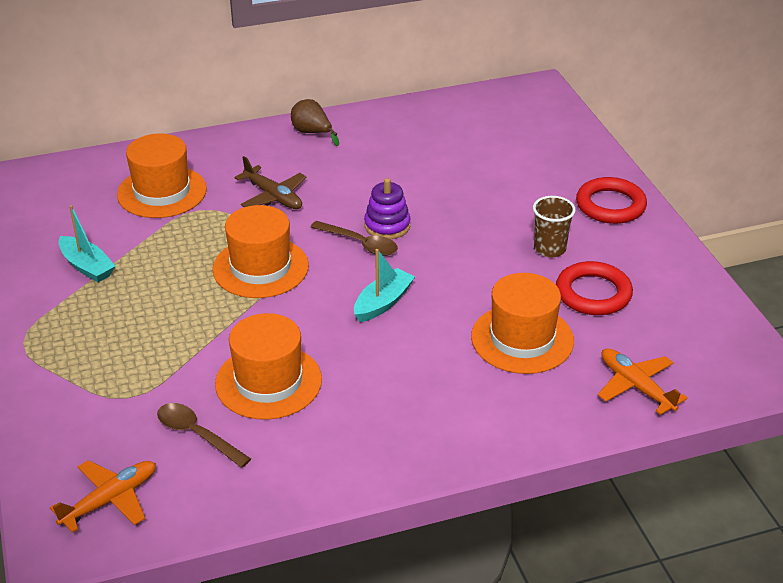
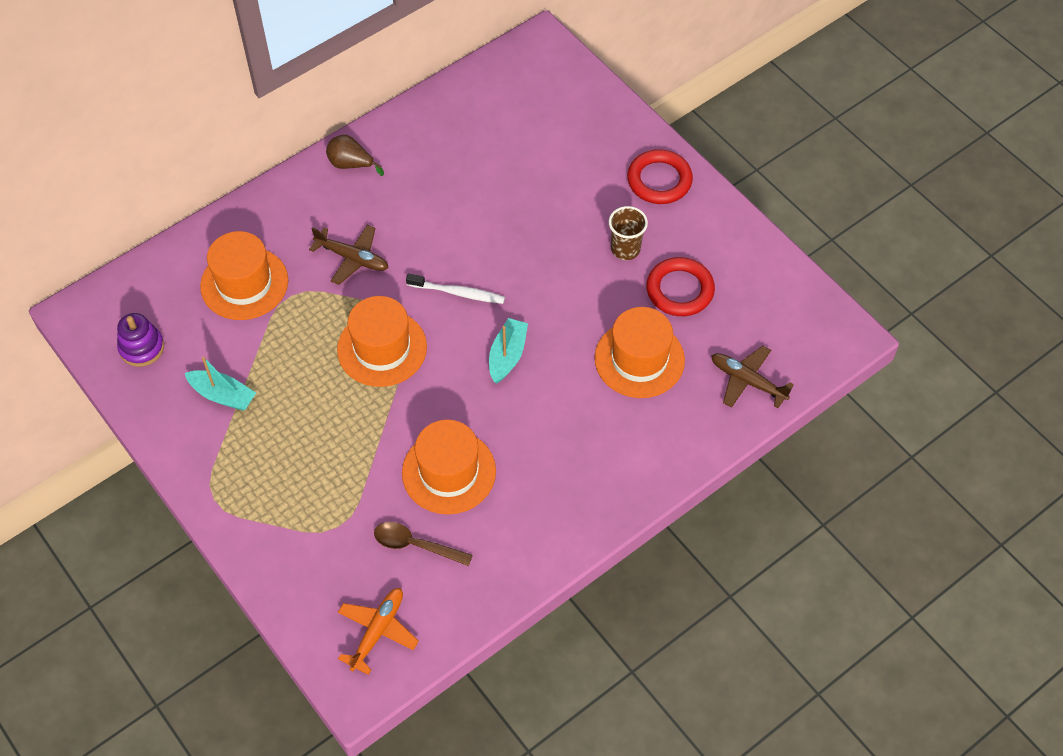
camera: 20 degrees left, 20 degrees up
brown spoon [311,221,398,256] -> white toothbrush [406,274,505,304]
purple stacking toy [364,178,411,239] -> purple stacking toy moved to [117,313,164,367]
orange plane [598,348,688,415] -> brown plane [711,346,794,408]

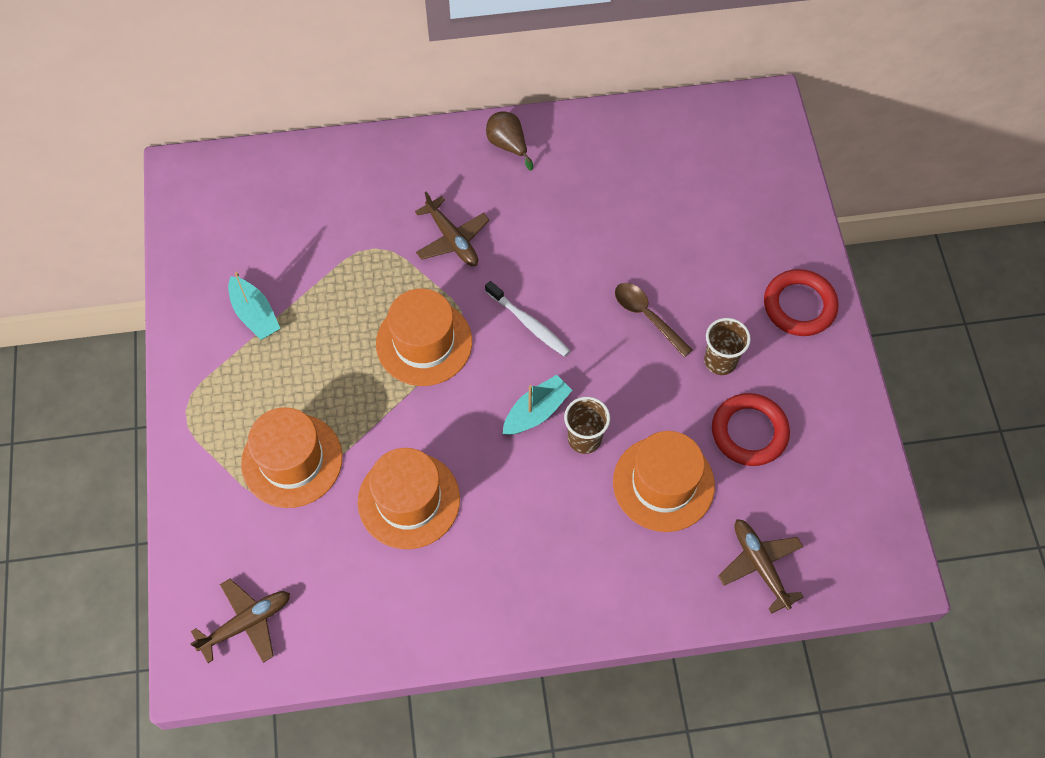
camera: 30 degrees right, 5 degrees up
purple stacking toy [117,313,164,367] -> none
orange hat [200,231,288,320] -> orange hat moved to [241,407,342,508]
orange plane [338,588,419,675] -> brown plane [190,579,290,663]
brown spoon [374,522,473,566] -> brown spoon moved to [615,283,693,357]
none -> brown cup [564,397,610,454]

